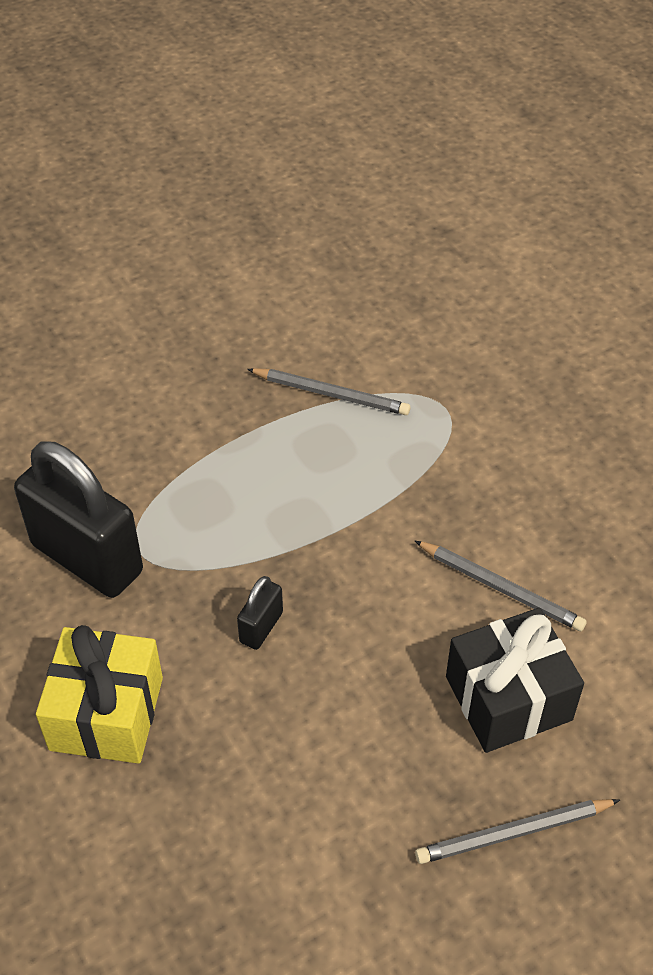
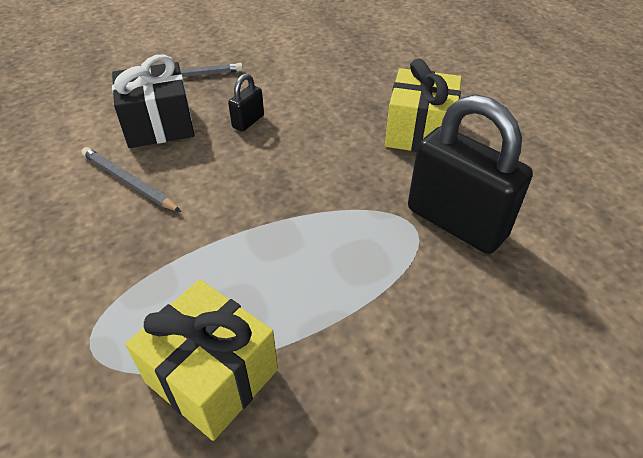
camera: 175 degrees left, 5 degrees down
black padlock [237,576,283,650] -> black padlock moved to [228,73,264,132]
grey pencil [247,368,410,415] -> yellow gift [125,280,278,441]

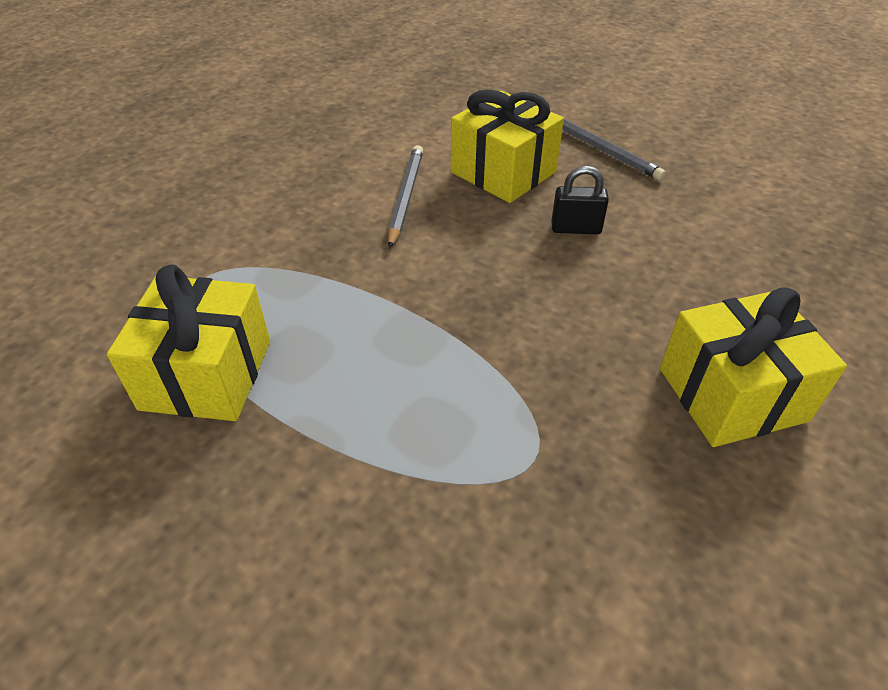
camera: 60 degrees right, 0 degrees up
black gift [112,54,194,148] -> yellow gift [451,89,564,203]
black padlock [408,94,533,254] -> none

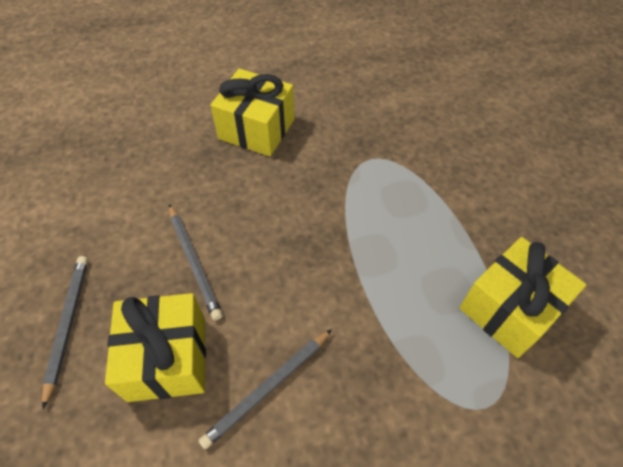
camera: 140 degrees left, 10 degrees up
black padlock [551,166,609,234] -> grey pencil [169,204,223,321]

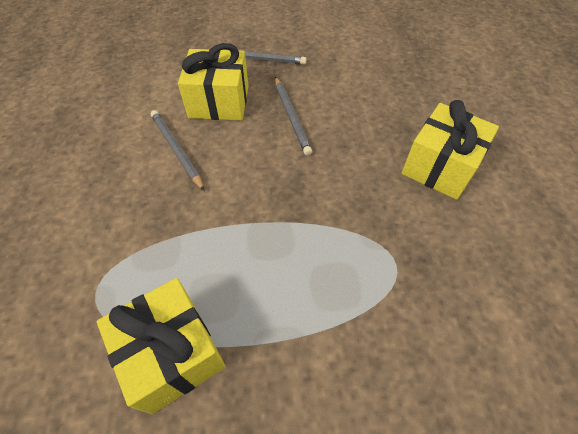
camera: 100 degrees right, 0 degrees up
grey pencil [169,204,223,321] -> grey pencil turned 90 degrees counterclockwise [275,77,312,156]

